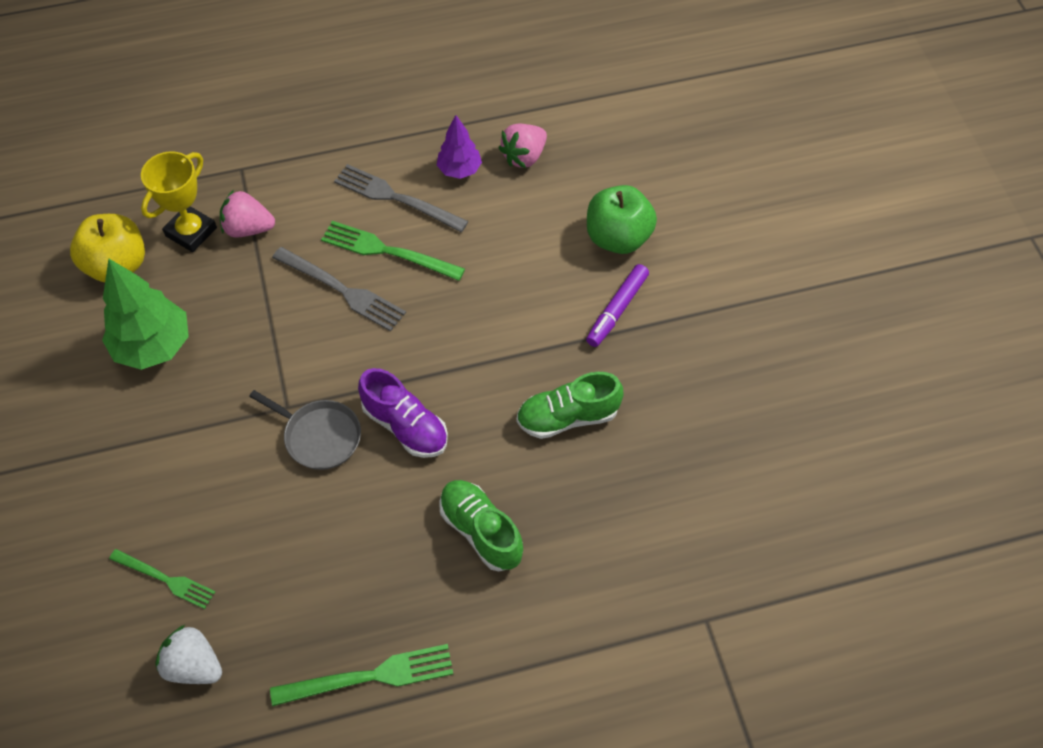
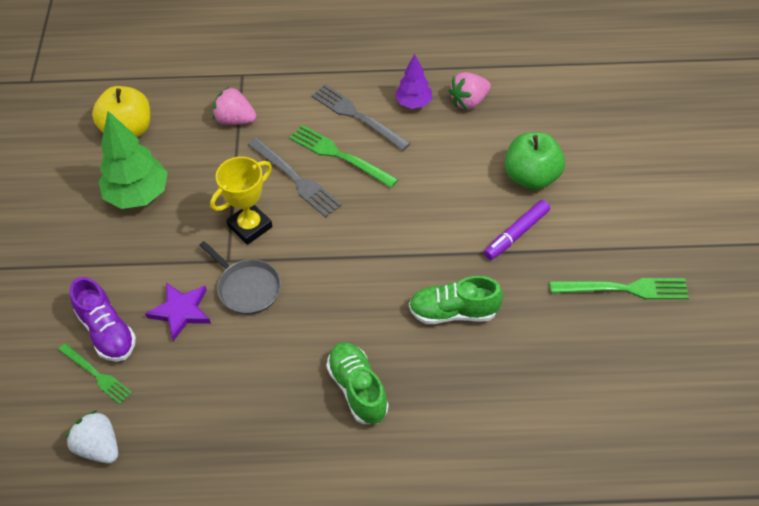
camera: 15 degrees right, 5 degrees down
yellow trophy [141,151,217,252] -> yellow trophy moved to [210,157,273,245]
green fork [270,644,453,706] -> green fork moved to [550,278,689,299]
purple shoe [358,368,448,458] -> purple shoe moved to [70,277,136,362]
none -> purple star [145,282,211,341]

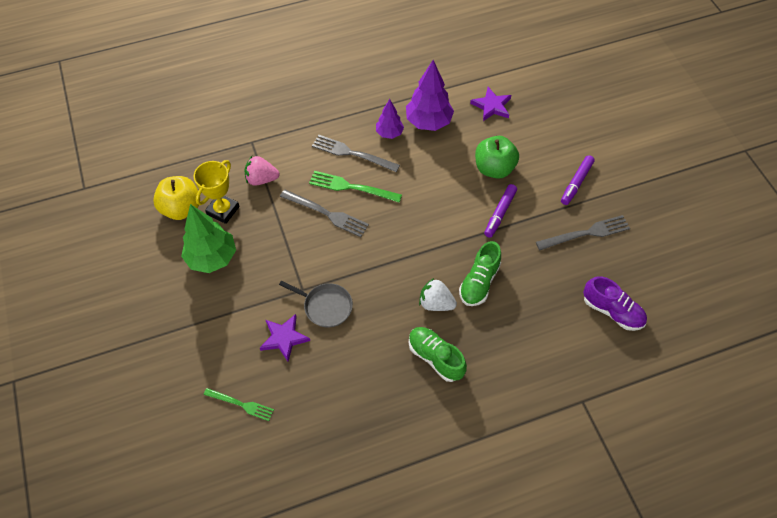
camera: 20 degrees left, 5 degrees up
white strawberry [65,410,118,464] -> white strawberry moved to [419,278,457,311]
purple shoe [70,277,136,362] -> purple shoe moved to [583,276,647,331]
yellow trophy [210,157,273,245] -> yellow trophy moved to [193,160,240,224]
green shoe [409,276,503,324] -> green shoe turned 45 degrees counterclockwise [459,241,501,306]
pink strawberry [449,72,491,110] -> purple tree [406,60,454,131]
green fork [550,278,689,299] -> grey fork [536,215,630,250]
none -> purple star [470,87,511,121]
none -> purple marker [561,155,595,205]

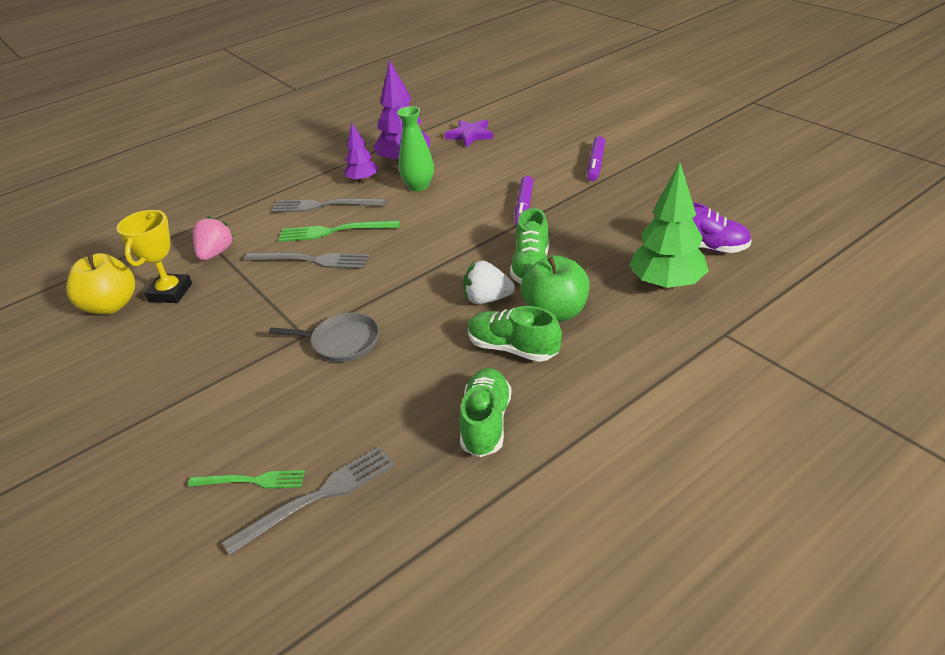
camera: 15 degrees left, 20 degrees down
green tree [181,204,236,273] -> green tree moved to [629,162,709,290]
pink strawberry [244,156,279,186] -> pink strawberry turned 120 degrees clockwise [193,216,234,261]
purple star [260,314,310,361] -> none
green apple [475,136,519,179] -> green apple moved to [521,255,590,322]
grey fork [536,215,630,250] -> grey fork moved to [222,446,395,556]
none -> green vase [397,106,434,191]
none -> green shoe [459,368,511,457]

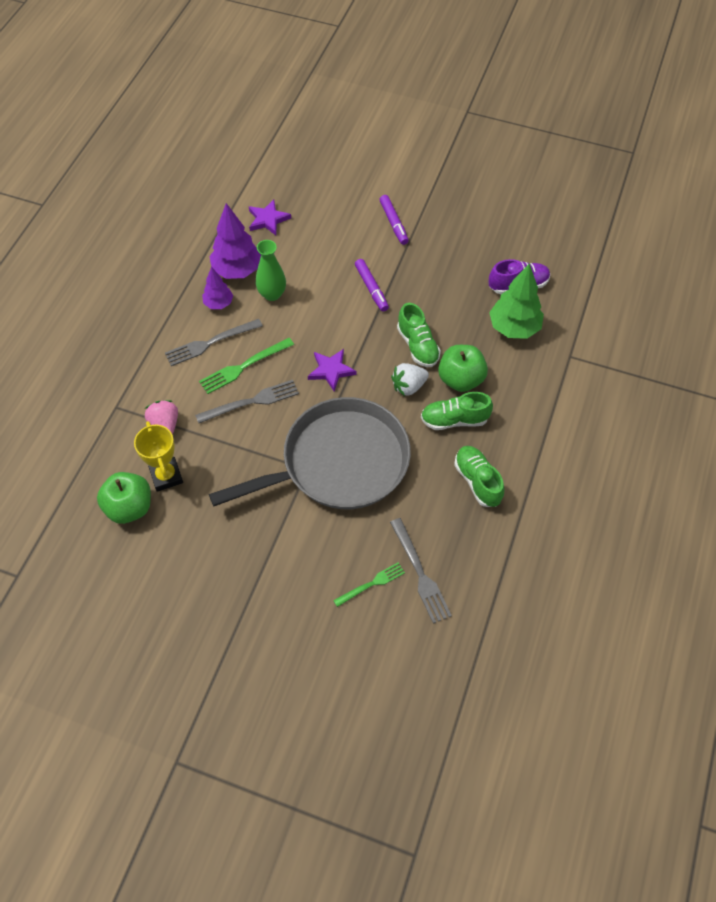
camera: 35 degrees left, 20 degrees up
yellow apple [66,253,135,314] -> green apple [97,472,151,524]
grey fork [222,446,395,556] -> grey fork turned 135 degrees clockwise [390,518,452,624]
grey pan [269,313,379,362] -> grey pan [209,397,411,509], size x2.46
none -> purple star [308,349,357,392]

